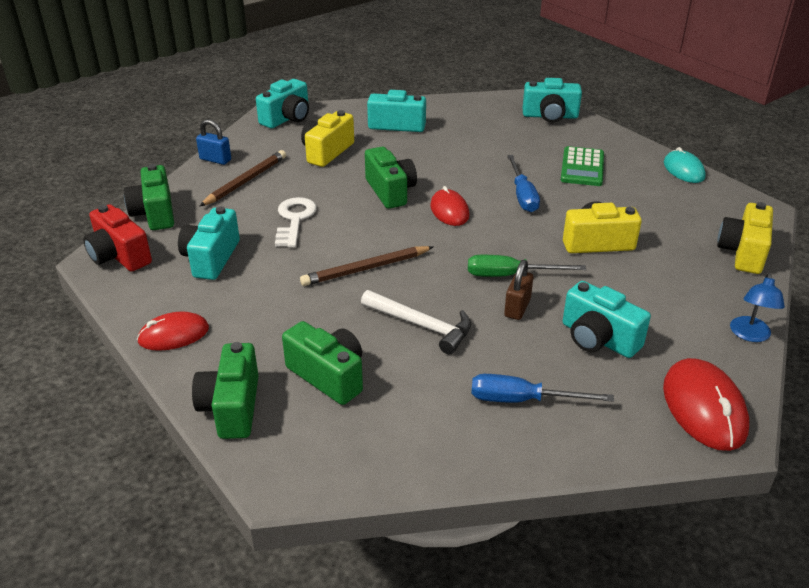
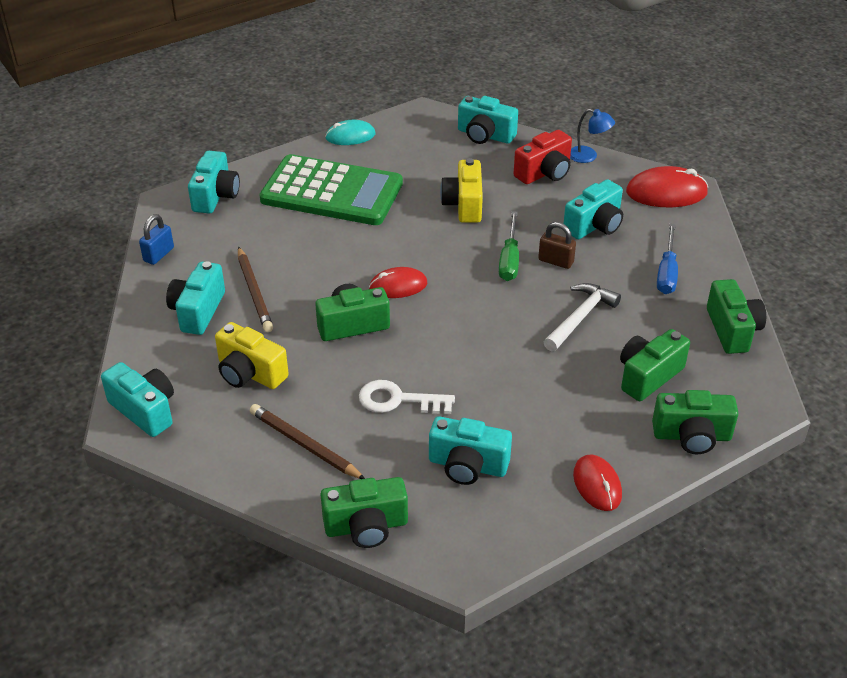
camera: 85 degrees left, 5 degrees up
red camera [83,204,152,272] -> red camera moved to [513,130,572,184]
blue padlock [196,119,231,165] -> blue padlock moved to [139,214,174,265]
brown pencil [300,246,433,286] -> brown pencil moved to [238,246,273,332]
blue screwdriver [507,155,540,212] -> none
green calculator [561,146,604,186] -> green calculator [259,154,403,225], size x1.92
yellow camera [717,202,773,274] -> turquoise camera [458,96,518,144]
none -> green camera [707,279,766,354]

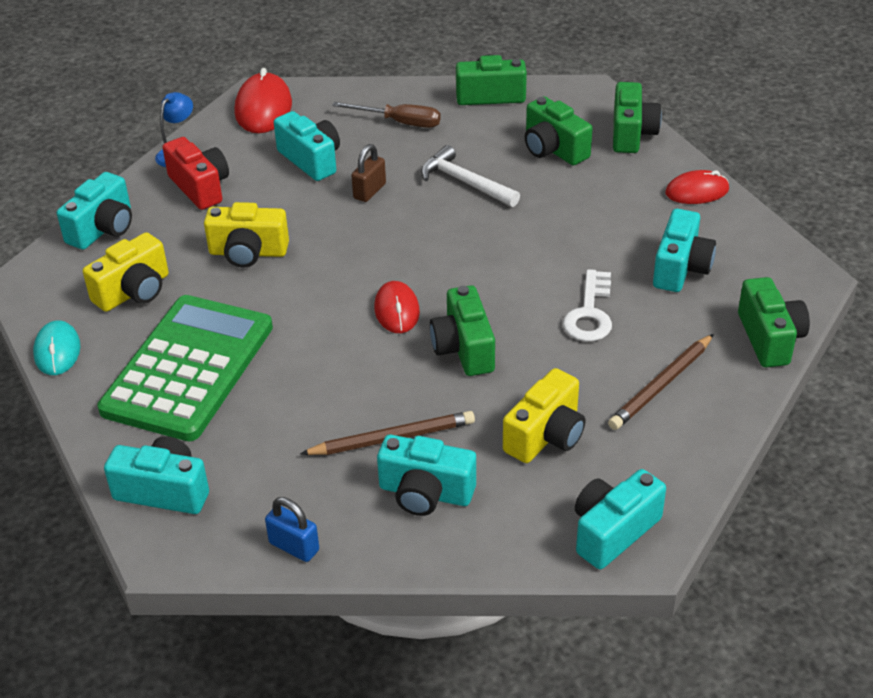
camera: 85 degrees left, 0 degrees up
green screwdriver [499,211,519,281] -> none
blue screwdriver [657,224,678,294] -> brown screwdriver [332,102,441,128]
none -> yellow camera [83,232,169,312]

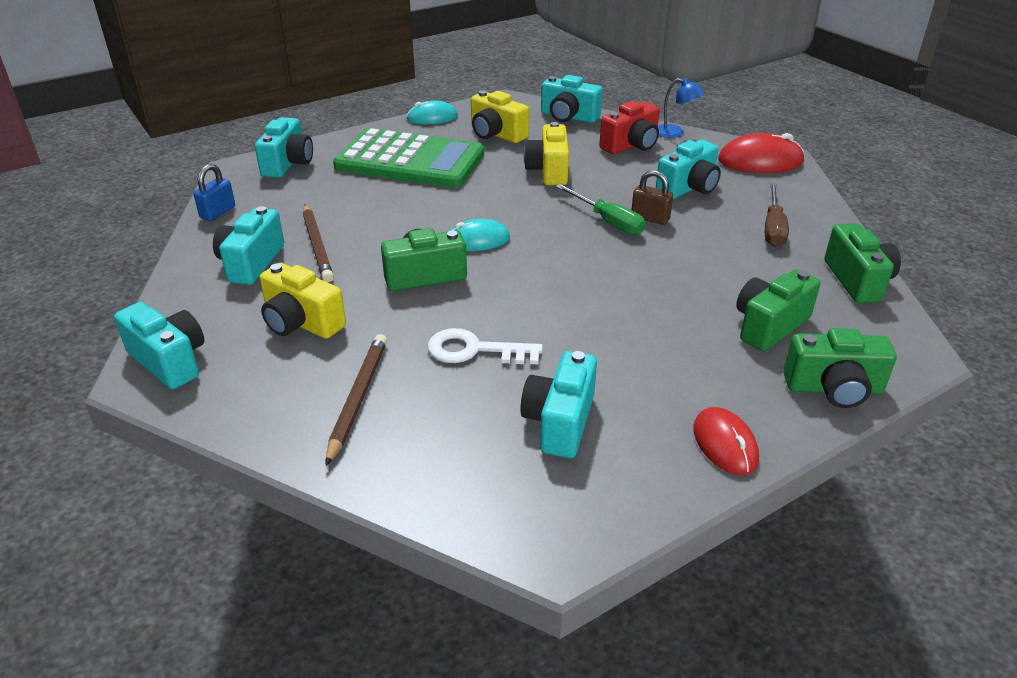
camera: 85 degrees right, 5 degrees down
red mouse [374,281,420,333] -> turquoise mouse [450,219,510,251]
white hammer [421,145,520,207] -> none
brown pencil [608,334,714,430] -> brown pencil turned 60 degrees clockwise [326,334,387,466]
turquoise camera [653,209,716,292] -> turquoise camera turned 90 degrees clockwise [520,351,597,458]
green camera [738,277,810,367] -> none
none -> green screwdriver [556,184,645,235]

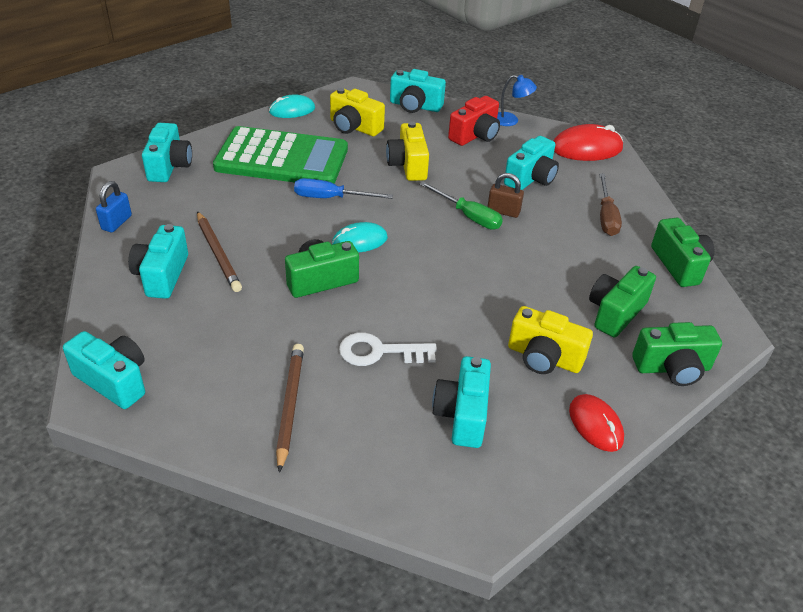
camera: 10 degrees left, 5 degrees up
yellow camera [260,263,346,339] -> yellow camera moved to [508,306,593,374]
none -> blue screwdriver [294,178,393,199]

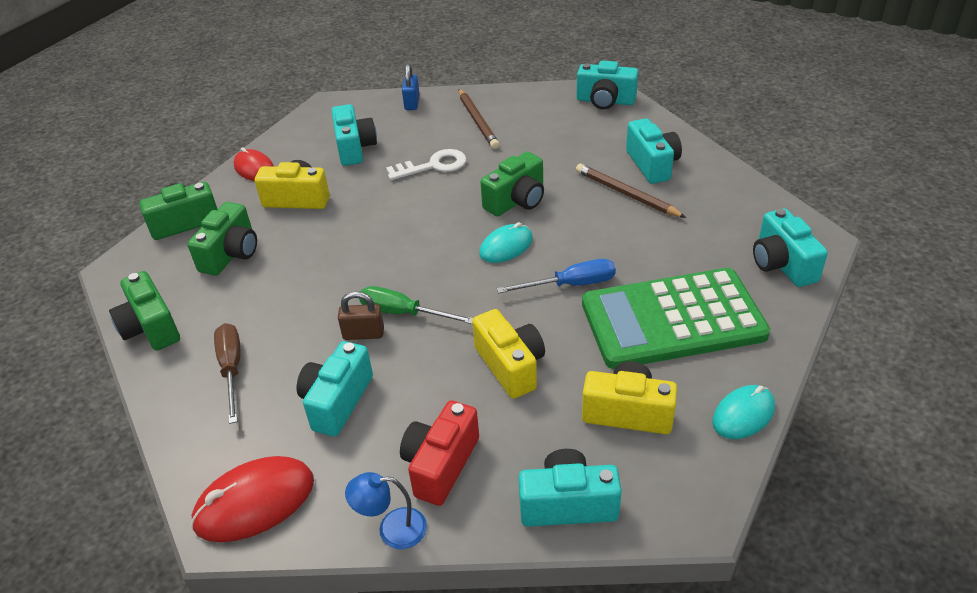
camera: 165 degrees right, 0 degrees up
blue padlock [96,181,132,232] -> blue padlock moved to [402,64,420,110]

